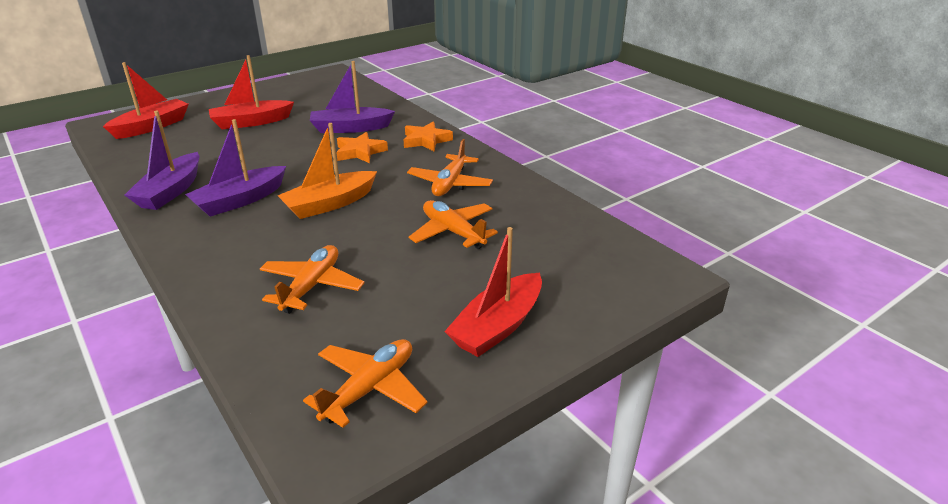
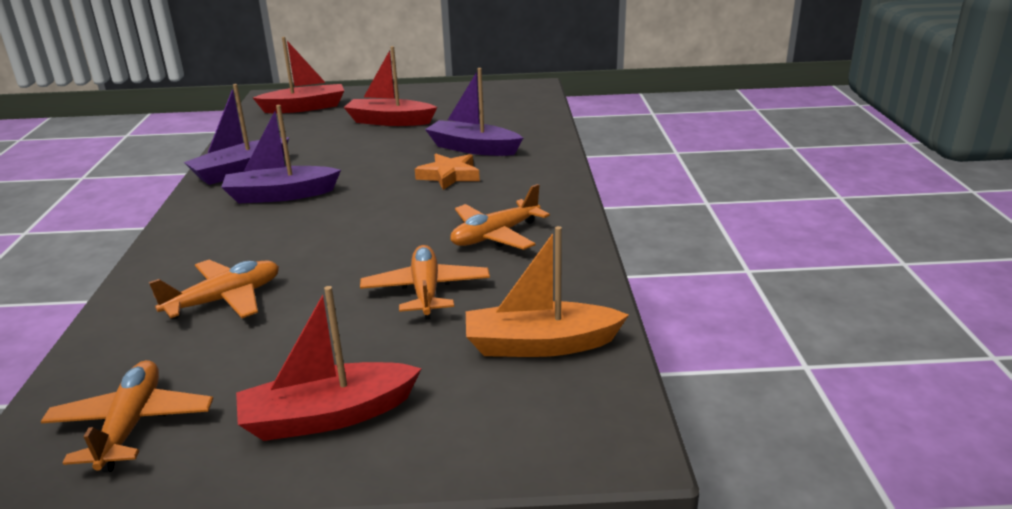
camera: 35 degrees right, 5 degrees down
orange boat [278,123,377,219] -> orange boat moved to [466,226,629,357]
orange plane [303,339,428,428] -> orange plane turned 75 degrees counterclockwise [41,360,213,472]
orange star [403,122,453,152] -> none

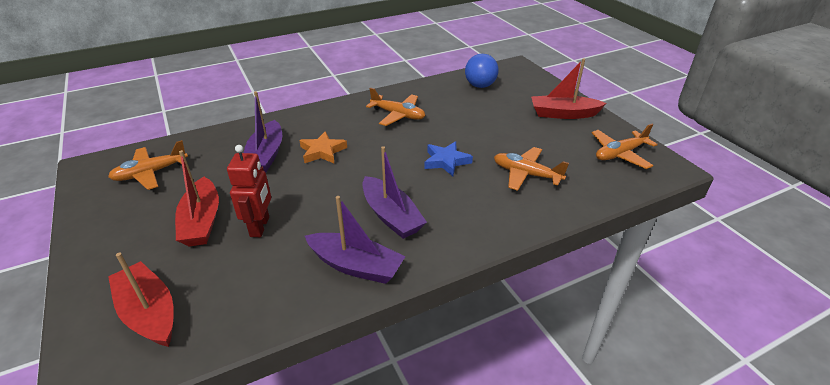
camera: 115 degrees left, 10 degrees up
red boat [236,286,422,441] -> red boat turned 135 degrees clockwise [531,58,606,119]
orange plane [360,245,490,320] -> orange plane moved to [108,140,188,190]
orange boat [466,226,629,357] -> blue ball [465,54,499,88]
none -> red robot [227,145,271,237]
none -> blue star [425,141,473,176]

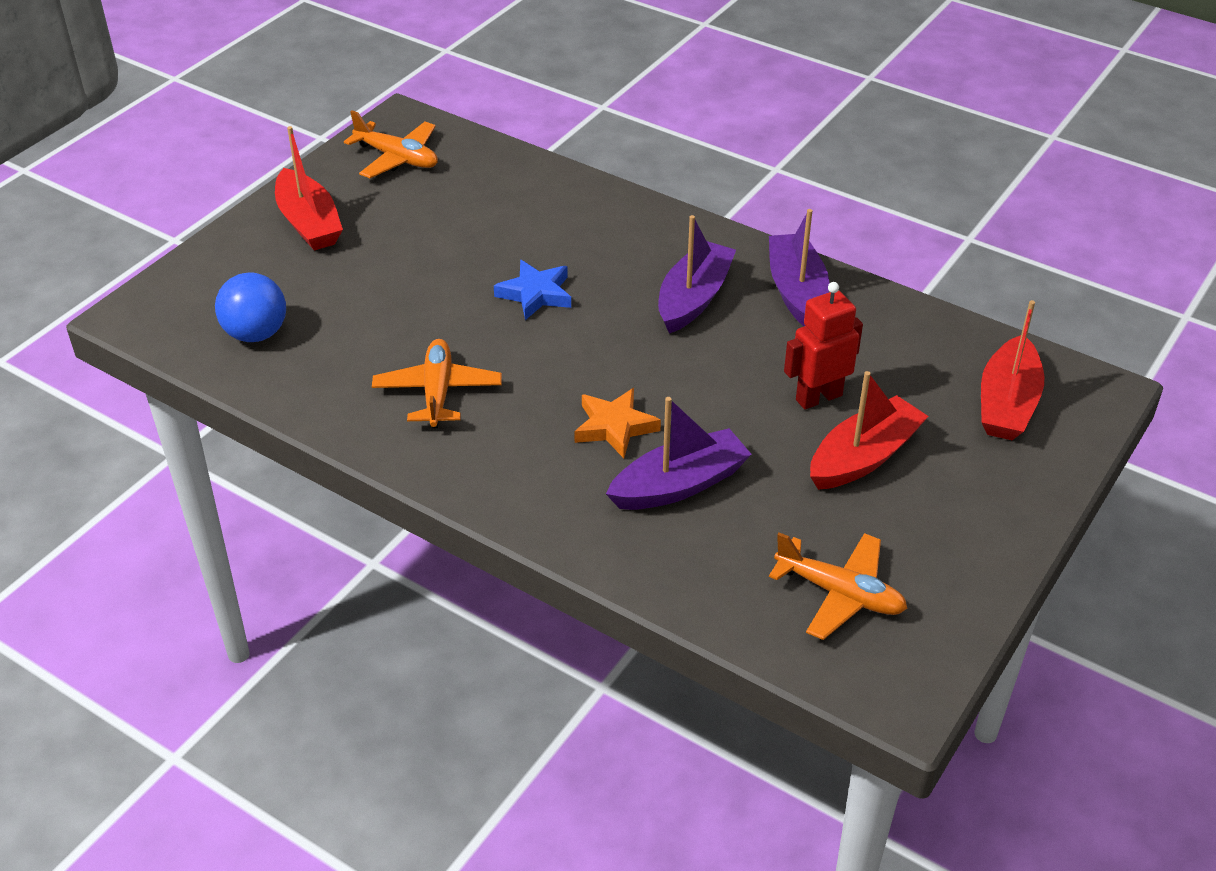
camera: 120 degrees left, 5 degrees up
orange plane [494,147,569,191] -> none

